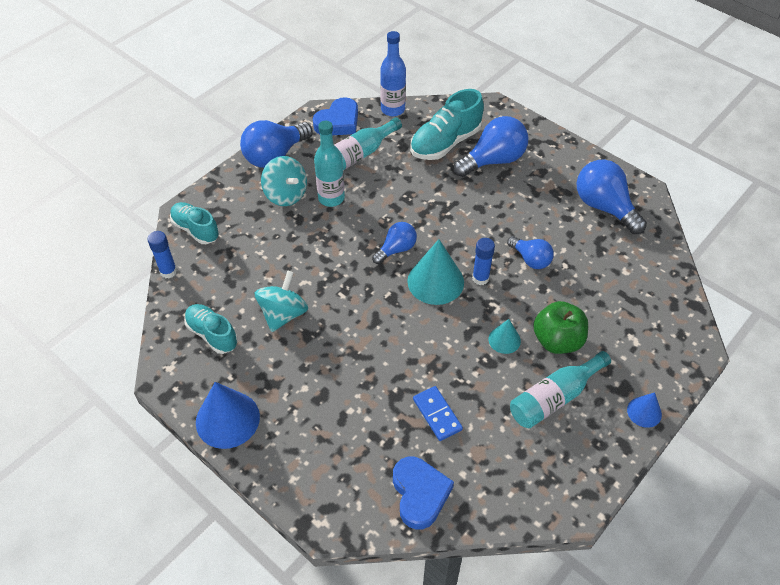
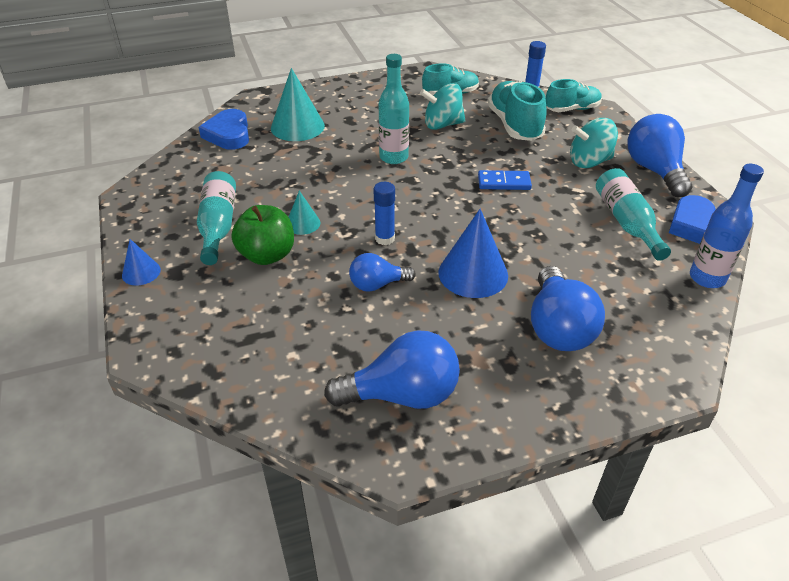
camera: 120 degrees right, 10 degrees down
blue cone [196,382,260,449] -> blue cone moved to [439,209,508,298]
turquoise spinning top [255,270,308,332] -> turquoise spinning top turned 120 degrees clockwise [420,83,466,130]
turquoise bottle [314,121,345,207] -> turquoise bottle moved to [379,54,409,164]
blue light bulb [372,222,417,264] -> none
blue heart [393,457,454,530] -> blue heart turned 60 degrees clockwise [198,109,249,150]
turquoise cone [407,239,464,305] -> turquoise cone moved to [271,68,325,141]
turquoise shoe [410,89,484,160] -> turquoise shoe moved to [488,81,547,141]
blue domino [413,386,463,441] -> blue domino moved to [478,170,532,190]

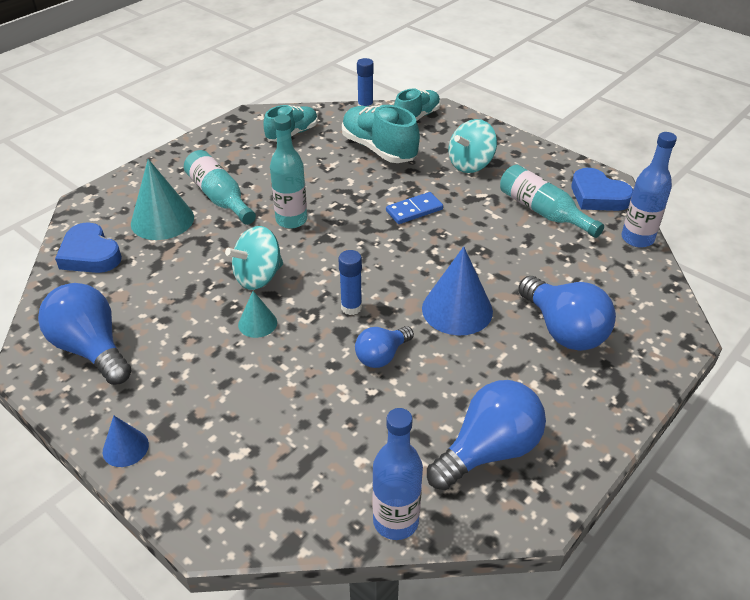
camera: 30 degrees left, 0 degrees up
turquoise bottle [197,171,236,265] -> turquoise bottle moved to [184,150,256,225]
green apple [232,205,294,265] -> none
turquoise spinning top [420,83,466,130] -> turquoise spinning top moved to [225,226,283,290]
blue light bulb [627,114,692,197] -> blue light bulb moved to [38,283,131,385]
none -> blue bottle [372,408,423,540]

